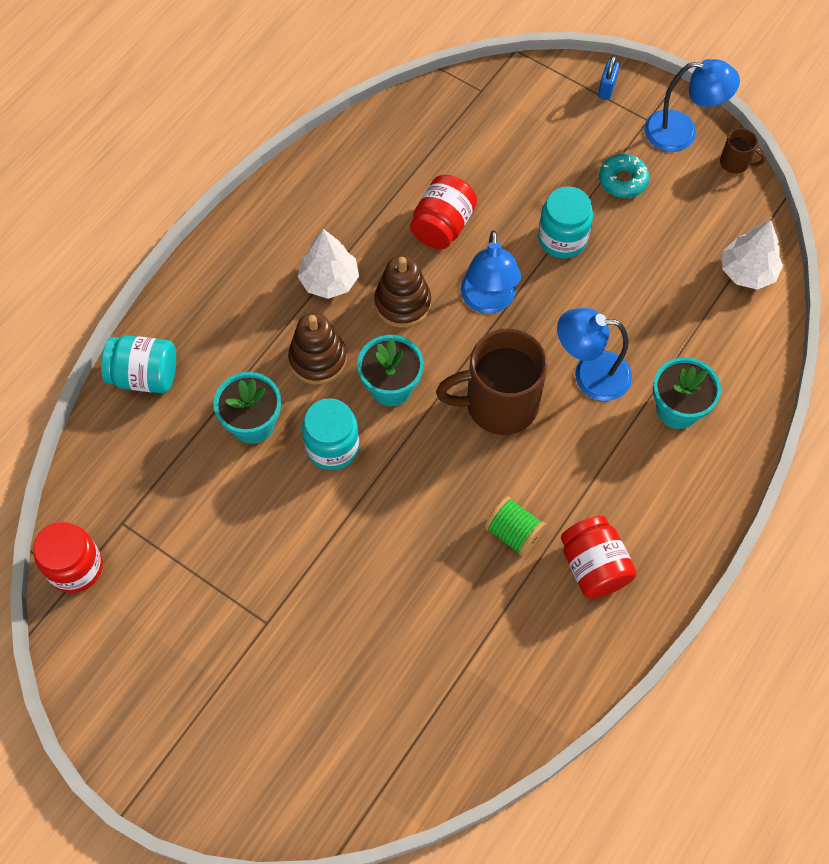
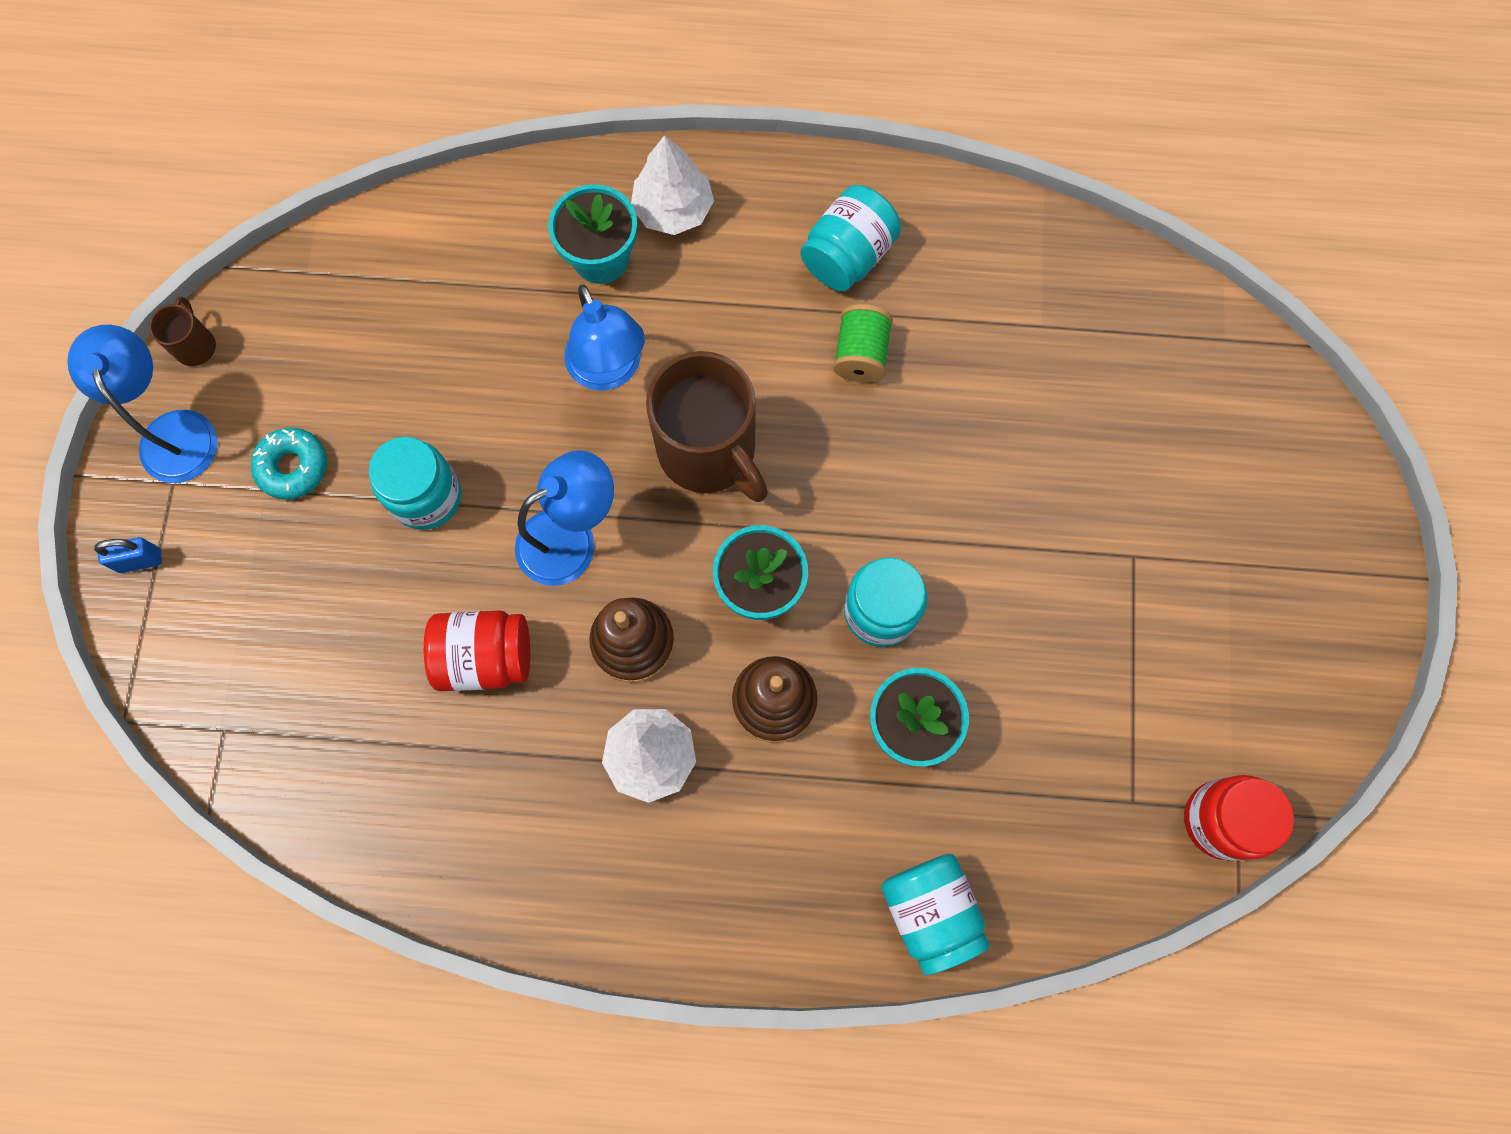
camera: 120 degrees left, 10 degrees up
red jar [561,516,636,599] -> turquoise jar [800,185,901,292]
white tree [722,220,783,290] -> white tree moved to [631,135,714,235]

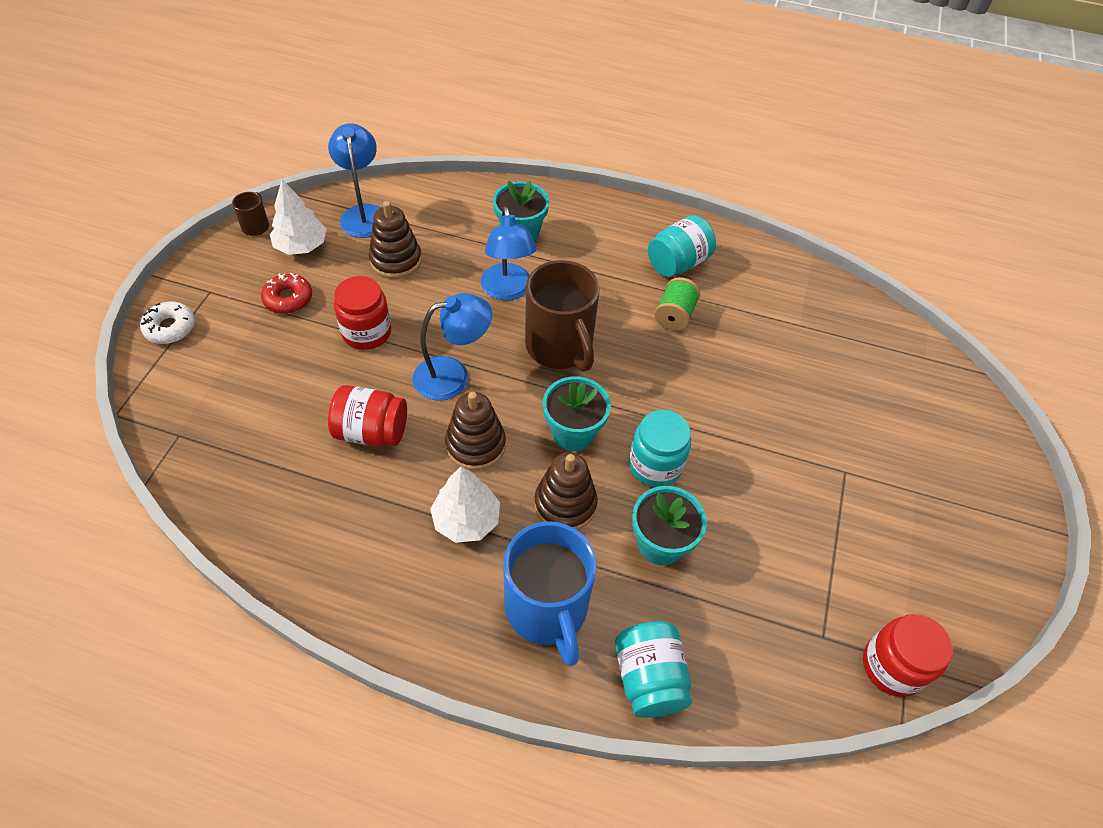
camera: 10 degrees right, 20 degrees down
blue lamp [67,325,218,483] -> blue lamp moved to [328,123,381,238]
blue padlock [94,537,162,573] -> white donut [140,302,195,344]
turquoise donut [251,428,327,500] -> red donut [261,273,312,314]
turquoise jar [369,437,461,530] -> red jar [334,276,391,350]
white tree [631,135,714,235] -> white tree moved to [270,180,326,255]
none -> brown stacking toy [369,201,422,279]
none -> blue mug [503,521,596,666]

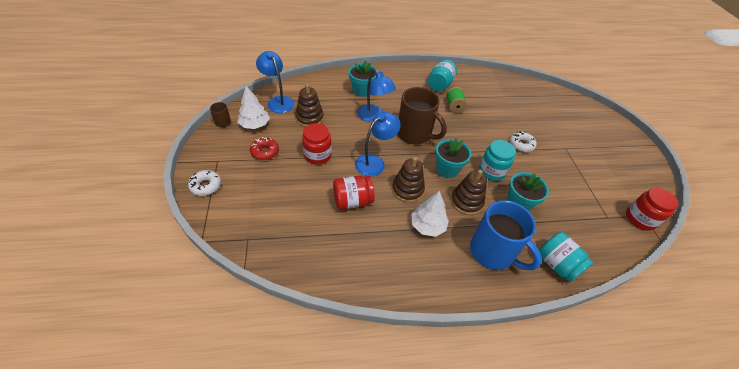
camera: 25 degrees left, 5 degrees down
none -> white donut [510,131,537,152]

